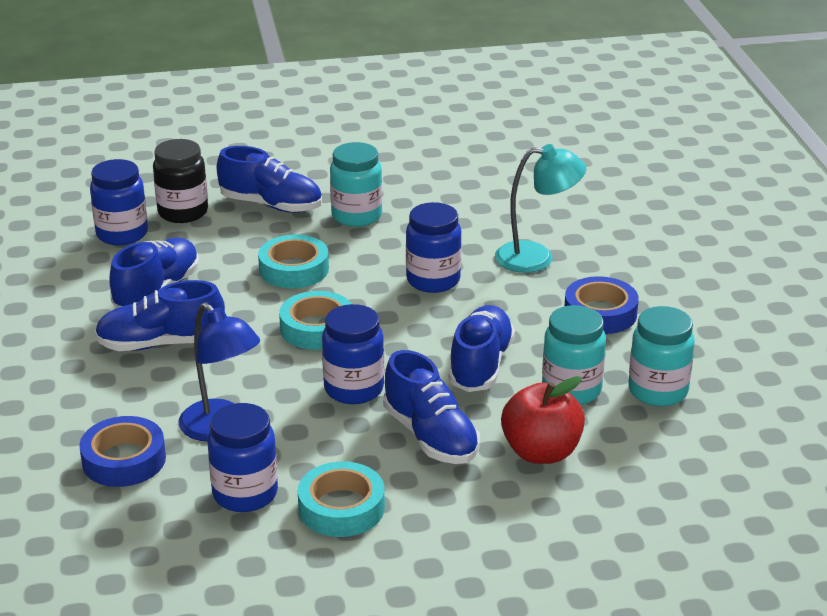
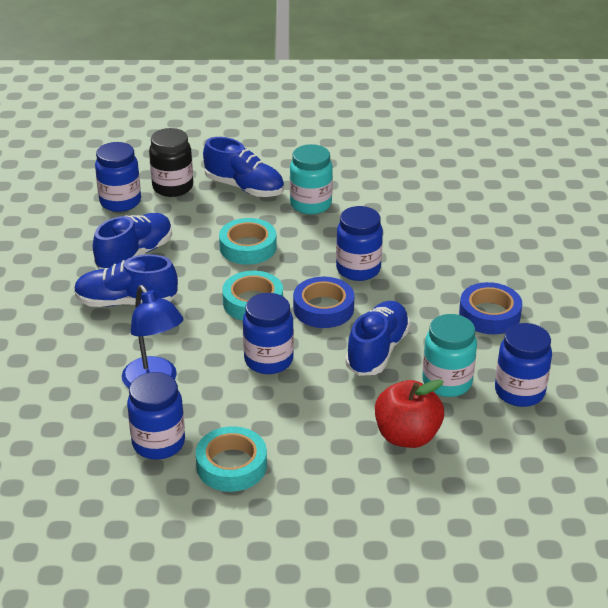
camera: 10 degrees right, 5 degrees up
blue tape [79,416,166,487] -> blue tape moved to [293,277,354,328]
blue shoe [383,350,480,464] -> none
turquoise lamp [495,144,587,273] -> none
turquoise jar [628,306,695,406] -> blue jar [495,323,552,407]

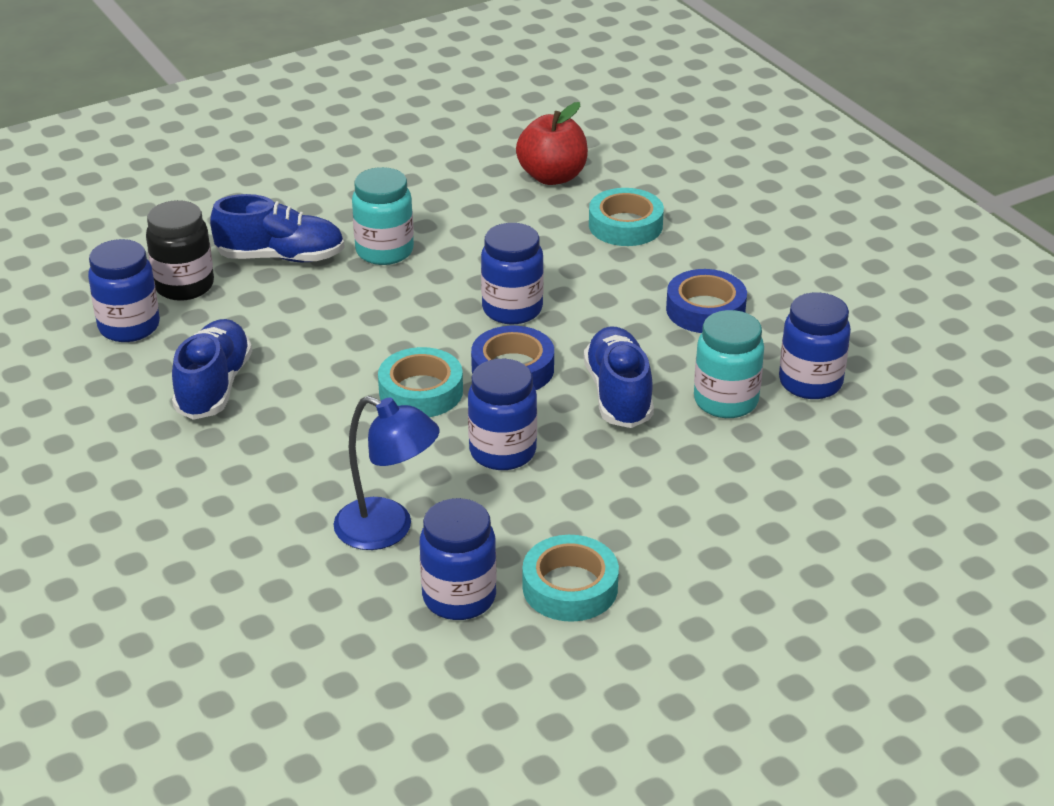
camera: 30 degrees left, 0 degrees up
blue shoe [74,254,178,307] -> none
turquoise tape [219,218,277,265] -> turquoise tape moved to [589,188,664,246]
red apple [375,379,444,448] -> red apple moved to [516,102,588,185]

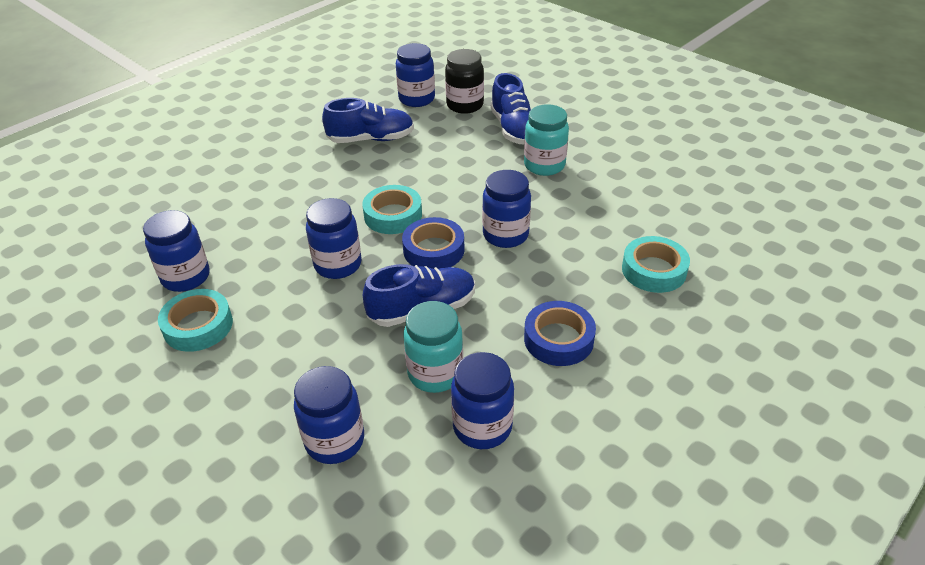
camera: 75 degrees right, 5 degrees up
blue lamp [333,396,439,550] -> none
red apple [516,102,588,185] -> none
none -> blue jar [294,366,364,464]

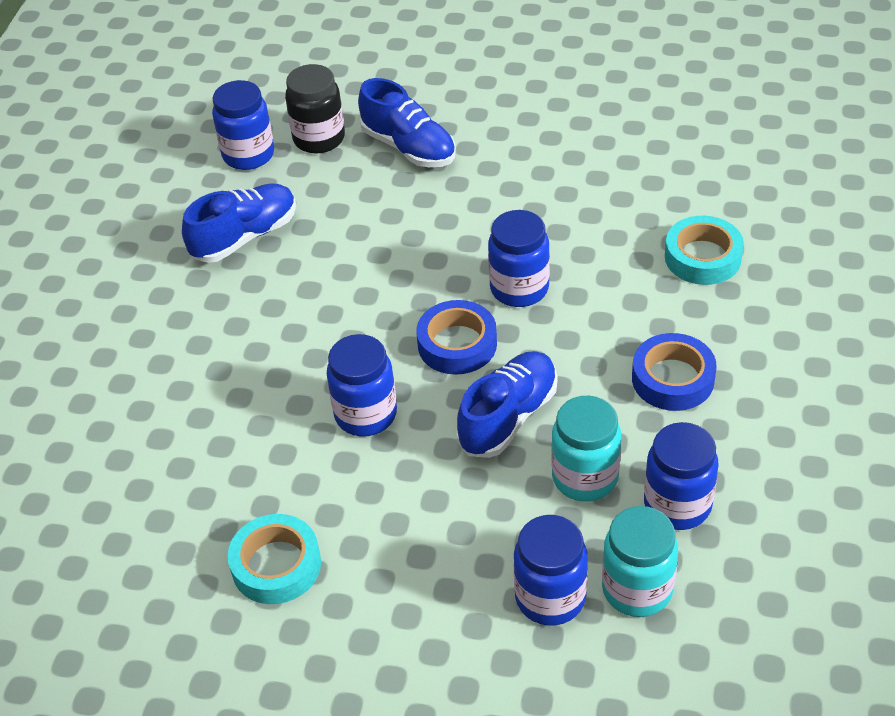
camera: 30 degrees left, 5 degrees up
blue jar [143,210,210,292] -> none
turquoise tape [362,185,422,234] -> none
turquoise jar [524,104,569,176] -> turquoise jar moved to [602,506,678,617]

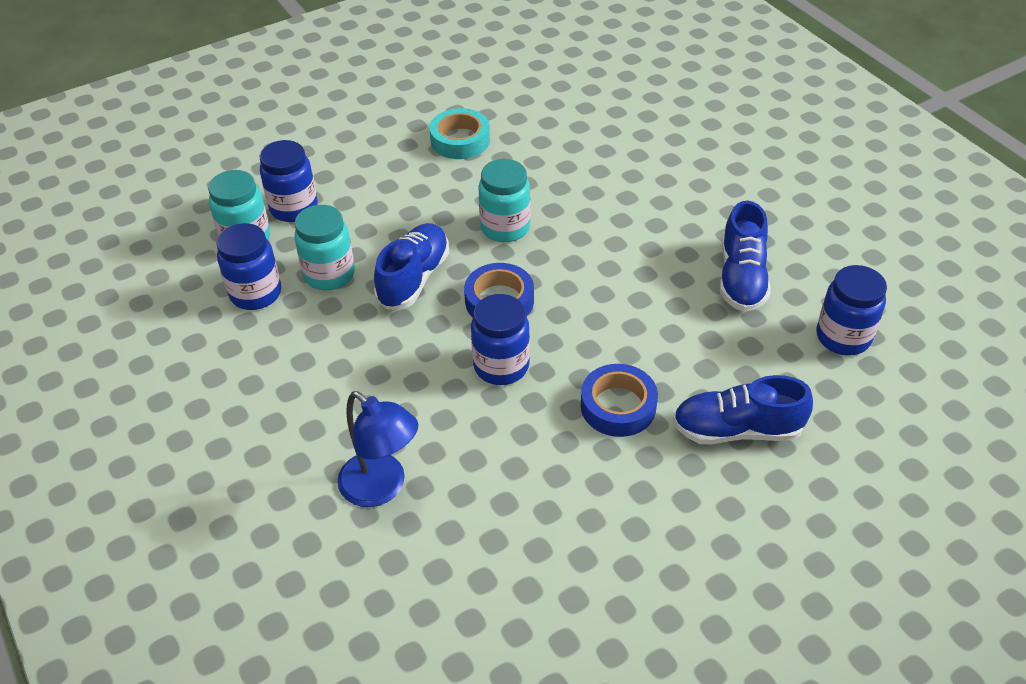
camera: 135 degrees right, 0 degrees up
black jar [285,64,345,153] -> none
blue jar [327,334,397,436] -> turquoise jar [478,159,531,242]
blue shoe [457,351,557,458] -> blue shoe turned 150 degrees counterclockwise [374,223,449,310]
blue tape [632,333,717,411] -> blue tape moved to [581,364,658,437]
turquoise tape [665,216,744,285] -> blue lamp [337,391,418,507]

